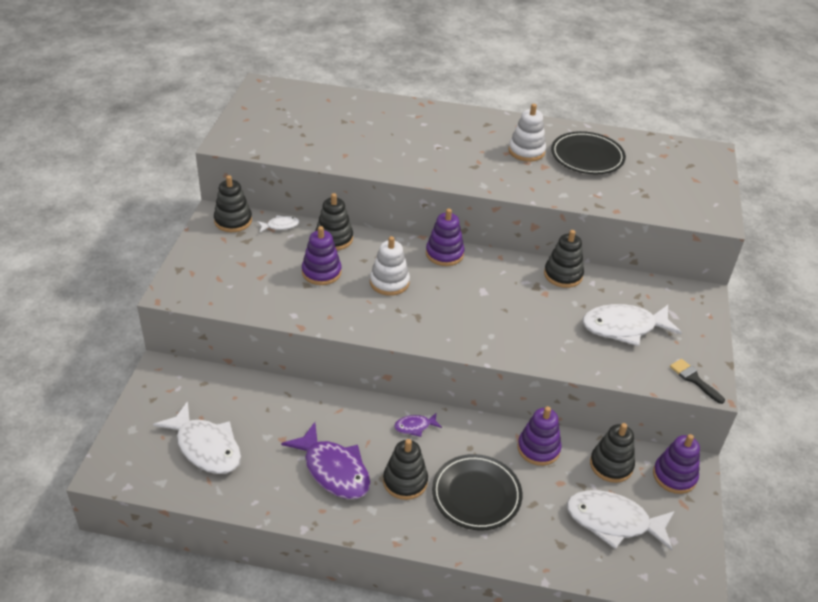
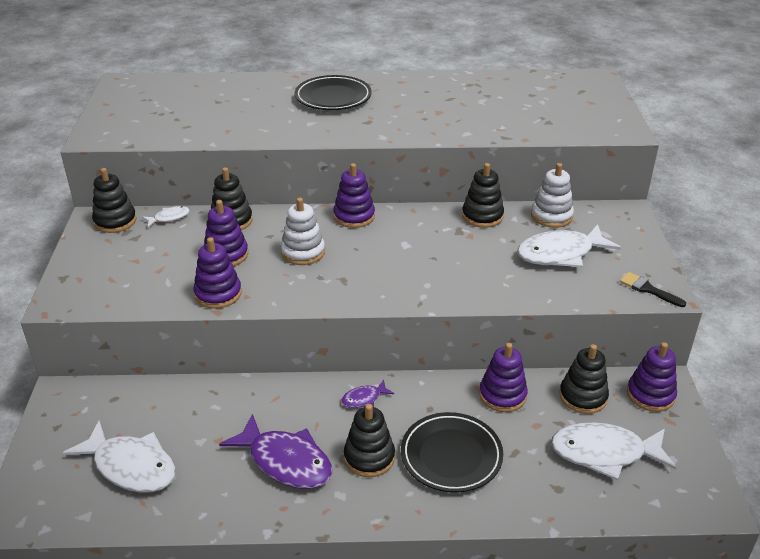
camera: 10 degrees left, 5 degrees down
white stacking toy [508,104,546,162] -> white stacking toy moved to [531,163,574,228]
black plate [551,131,626,174] -> black plate moved to [295,75,372,110]
none -> purple stacking toy [193,237,242,309]

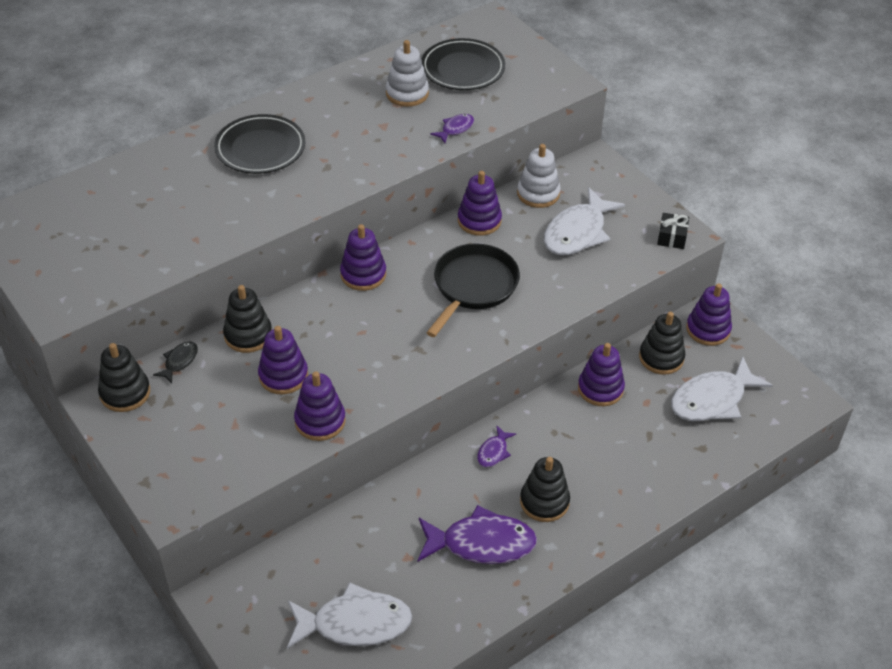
camera: 35 degrees left, 10 degrees up
white fish [142,206,190,227] -> black fish [153,341,198,384]
white stacking toy [281,197,325,265] -> white stacking toy moved to [386,40,429,107]
black plate [401,412,503,493] -> black plate moved to [421,38,505,90]
black stacking toy [462,163,504,228] -> purple stacking toy [458,171,502,236]
black brush [620,272,686,307] -> black gift [657,213,689,249]
none -> black pan [426,243,520,337]
none -> purple fish [430,114,474,143]

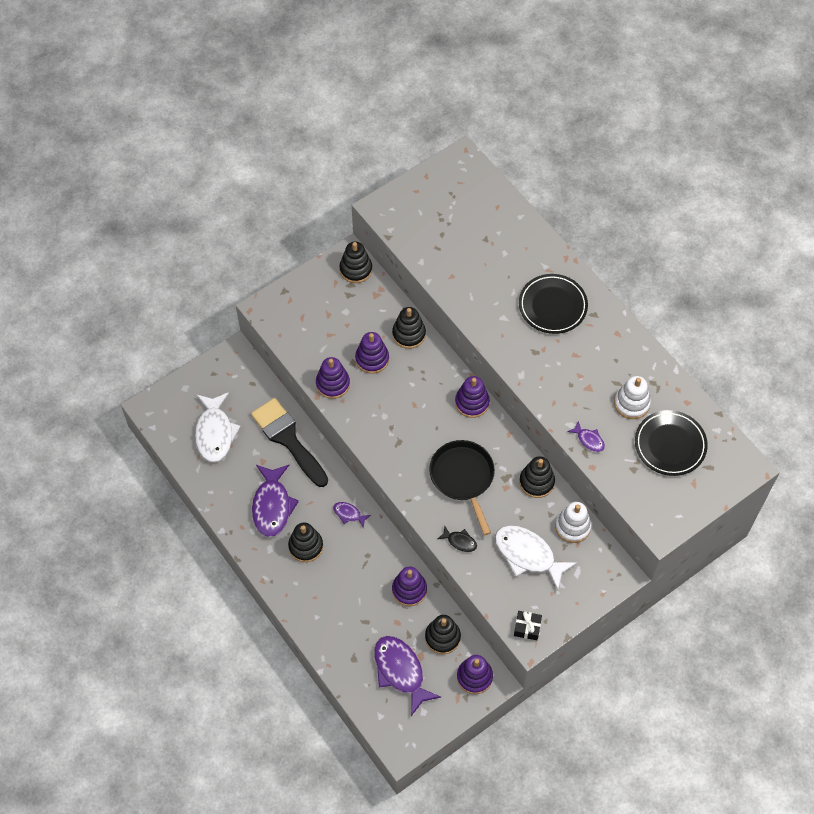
camera: 90 degrees right, 15 degrees up
black fish [153,341,198,384] -> black fish moved to [438,526,477,552]
black pan [426,243,520,337] -> black pan turned 135 degrees counterclockwise [429,440,495,535]
purple stacking toy [458,171,502,236] -> black stacking toy [519,456,555,498]
white fish [671,356,773,421] -> purple fish [374,636,441,716]
none -> black brush [251,398,328,487]

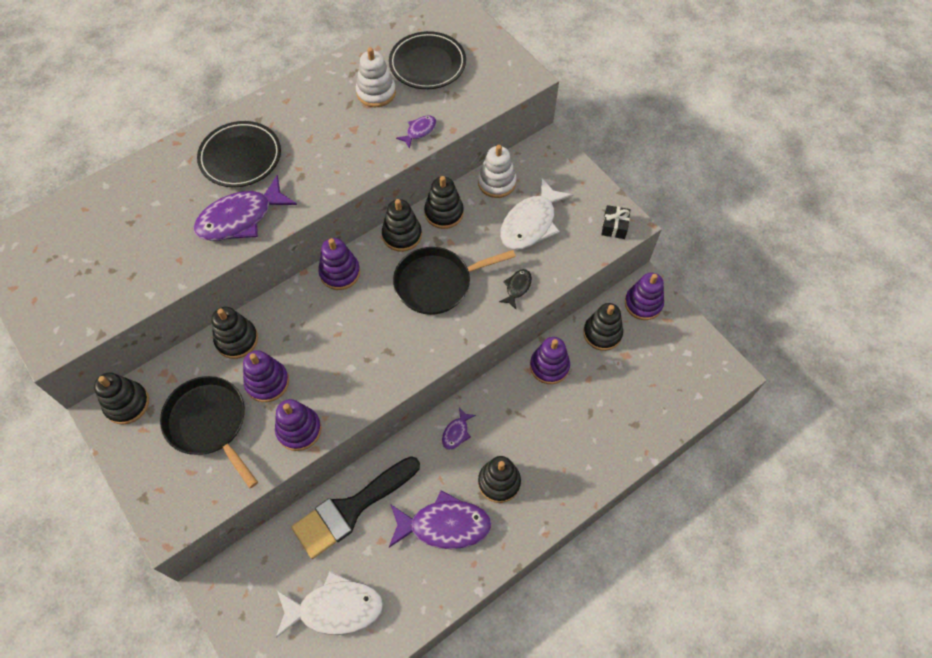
camera: 90 degrees left, 0 degrees up
purple fish [374,636,441,716] -> purple fish moved to [193,175,297,241]
none -> black pan [160,376,258,488]
none -> black stacking toy [382,199,422,252]

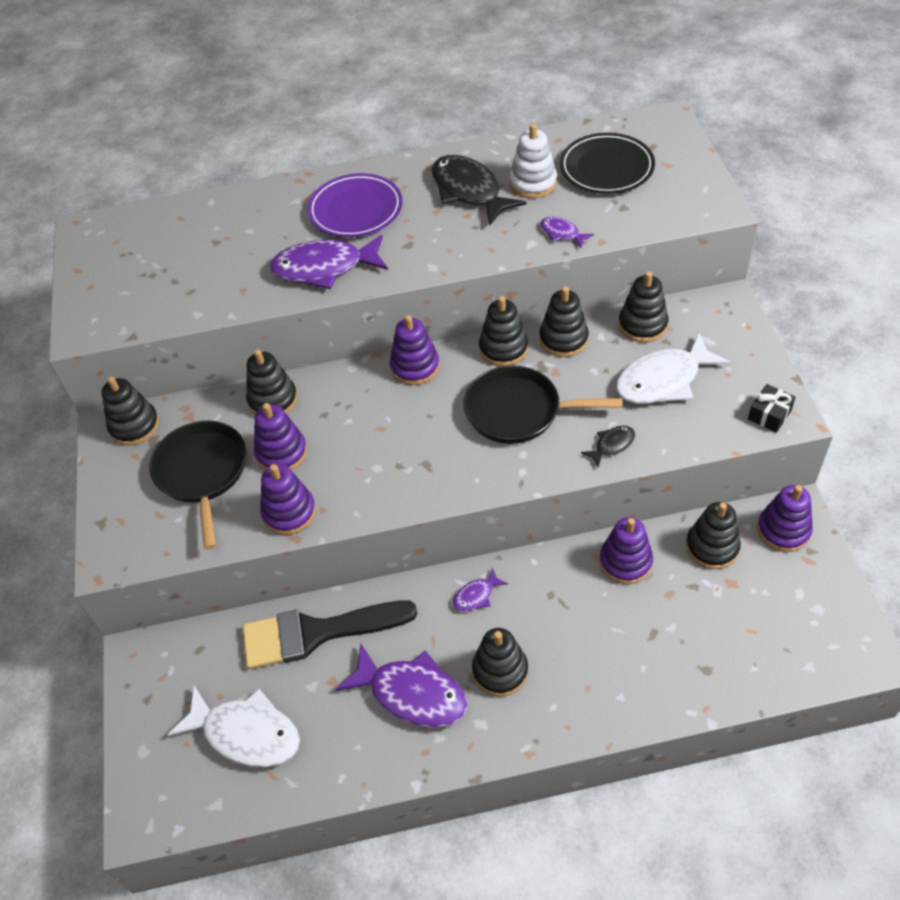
camera: 30 degrees right, 10 degrees down
black plate [197,121,281,187] -> purple plate [307,173,402,237]
purple fish [396,115,436,149] -> purple fish turned 120 degrees counterclockwise [540,217,594,248]
white stacking toy [478,145,516,198] -> black stacking toy [619,271,669,342]
none -> black fish [432,155,527,226]

